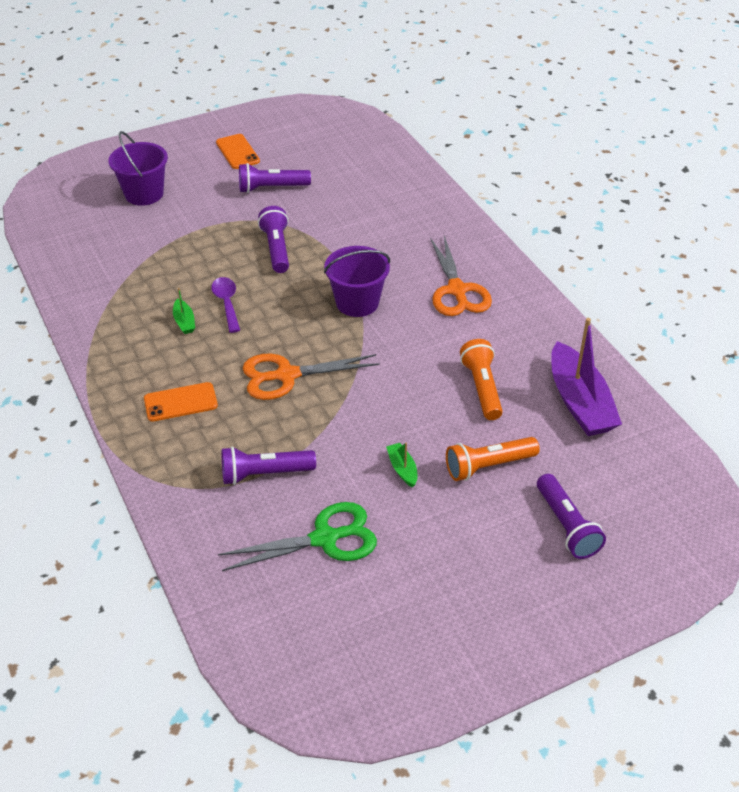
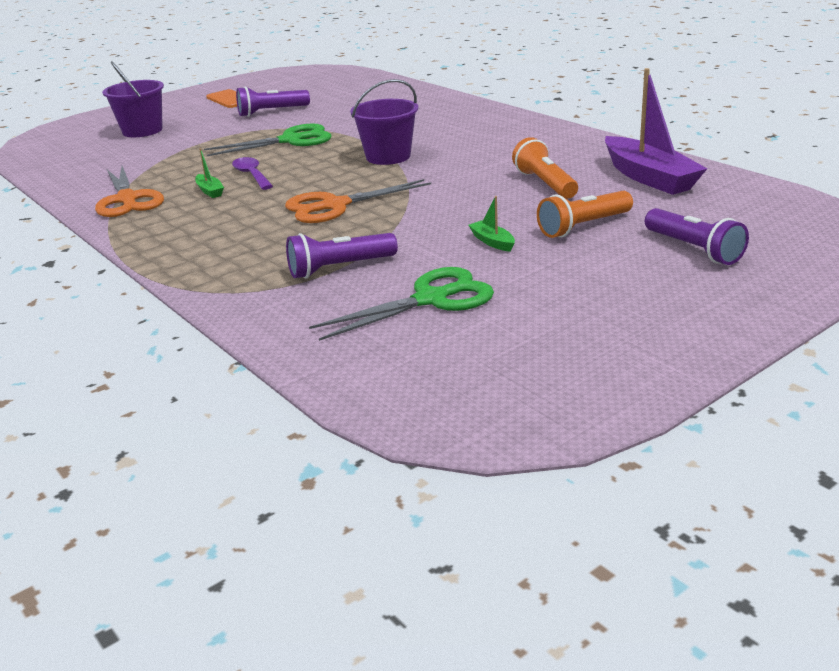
camera: 10 degrees left, 15 degrees down
orange phone [144,382,218,422] -> none
purple flashlight [258,206,289,273] -> green scissors [204,124,332,156]
orange scissors [430,236,492,316] -> orange scissors moved to [95,166,164,217]

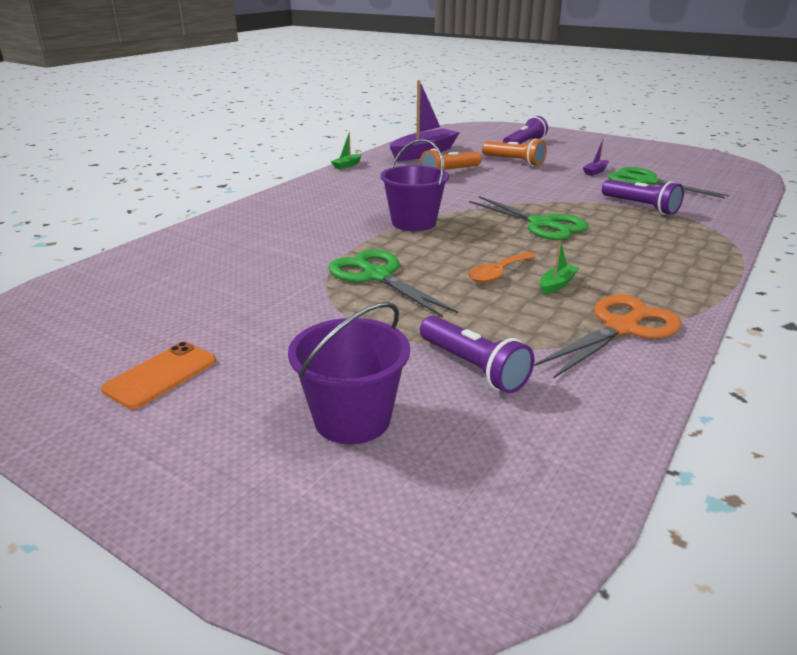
camera: 110 degrees left, 0 degrees up
purple spoon [232,157,273,190] -> orange spoon [468,252,536,283]
purple flashlight [236,86,310,117] -> purple flashlight moved to [420,316,535,394]
orange scissors [285,179,431,223] -> green scissors [469,196,589,240]
green boat [468,196,515,252] -> green boat moved to [331,132,362,169]
none -> purple boat [583,138,609,176]

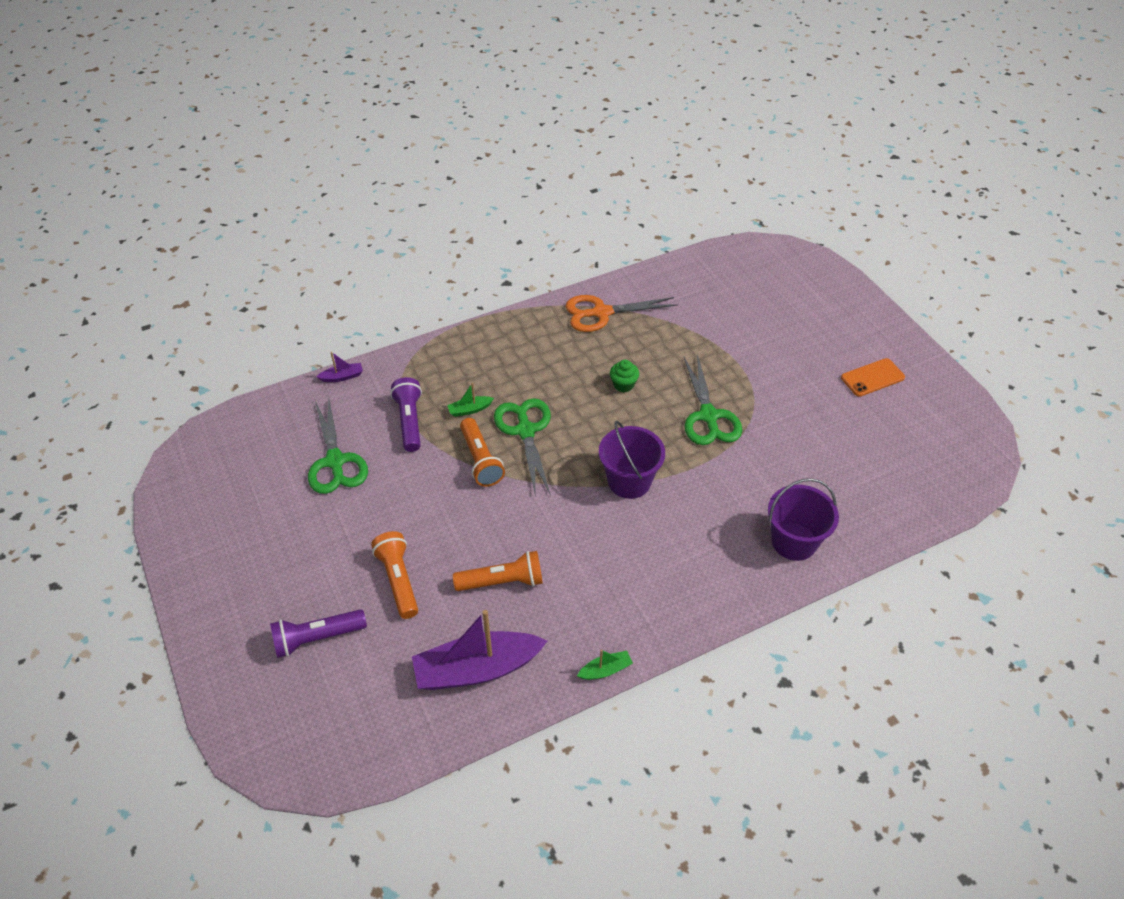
camera: 150 degrees left, 20 degrees up
purple bucket [288,302,410,444] -> purple bucket moved to [768,478,839,561]
purple flashlight [420,316,535,394] -> none
orange spoon [468,252,536,283] -> green cupcake [610,360,639,392]
green boat [540,240,579,295] -> green boat moved to [447,383,494,417]
purple boat [583,138,609,176] -> purple boat moved to [316,352,363,382]
none -> orange flashlight [460,418,505,487]

